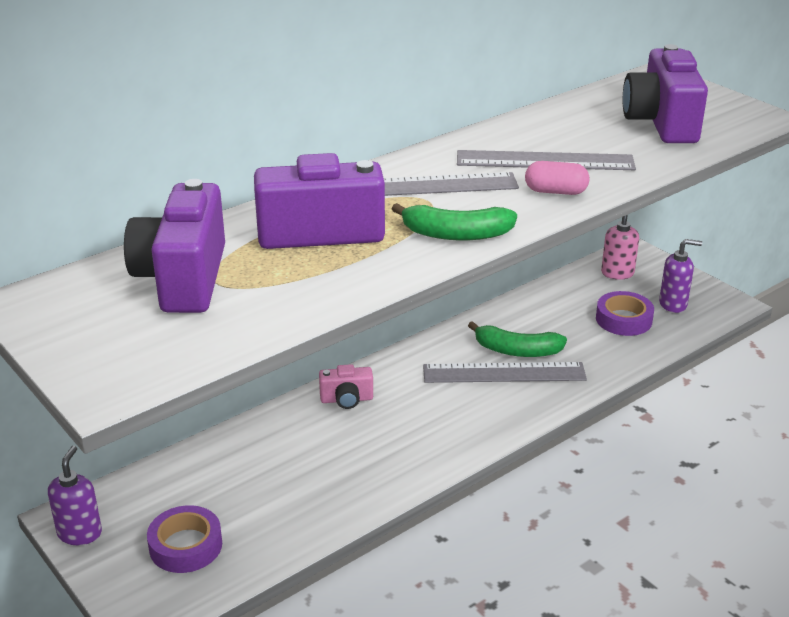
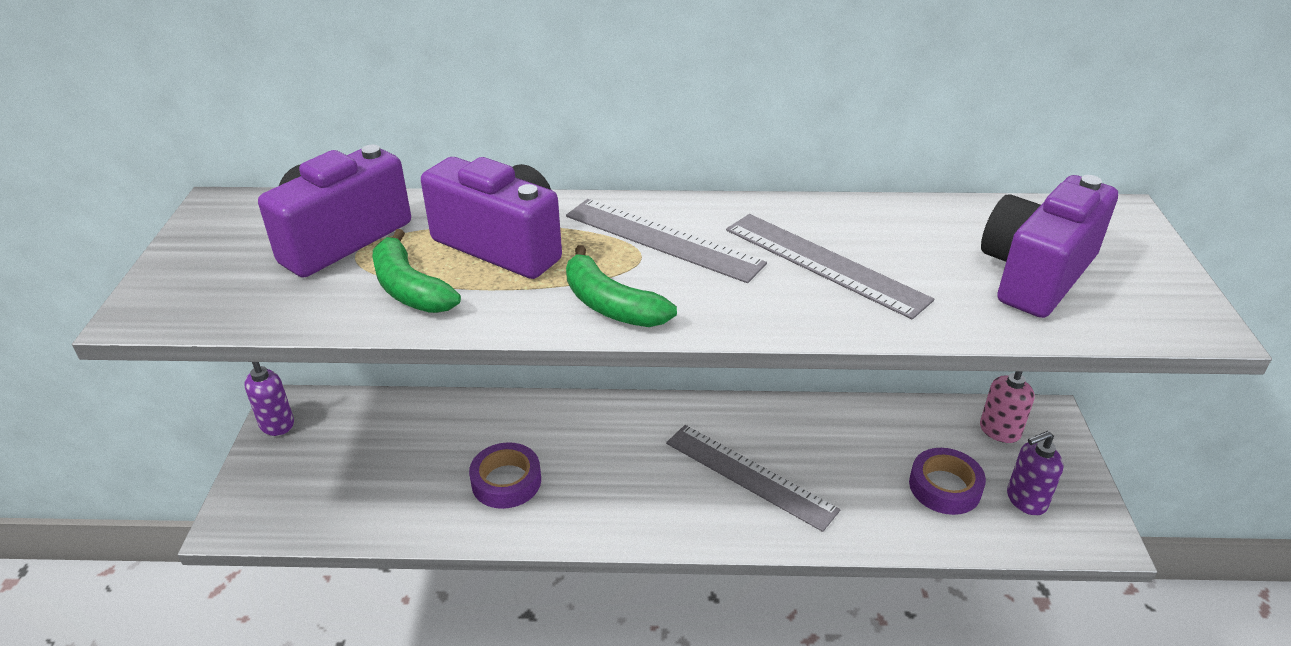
camera: 40 degrees right, 5 degrees up
purple tape [147,505,222,573] -> purple tape moved to [469,442,541,509]
pink camera [319,364,373,409] -> none
green banana [468,321,567,357] -> green banana moved to [372,229,461,313]
pink capsule [525,161,590,195] -> none
purple soap dispenser [659,239,702,313] -> purple soap dispenser turned 120 degrees clockwise [1007,431,1063,516]

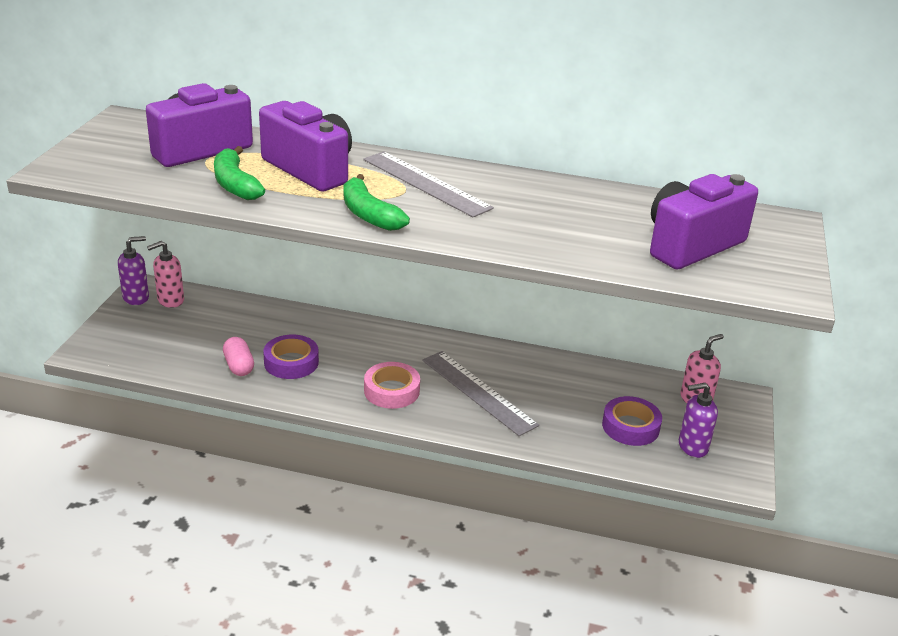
camera: 10 degrees right, 5 degrees down
grey ruler [726,214,934,319] -> none
none -> pink soap dispenser [147,241,184,308]
none -> pink capsule [223,337,254,376]
none -> pink tape [364,362,420,409]

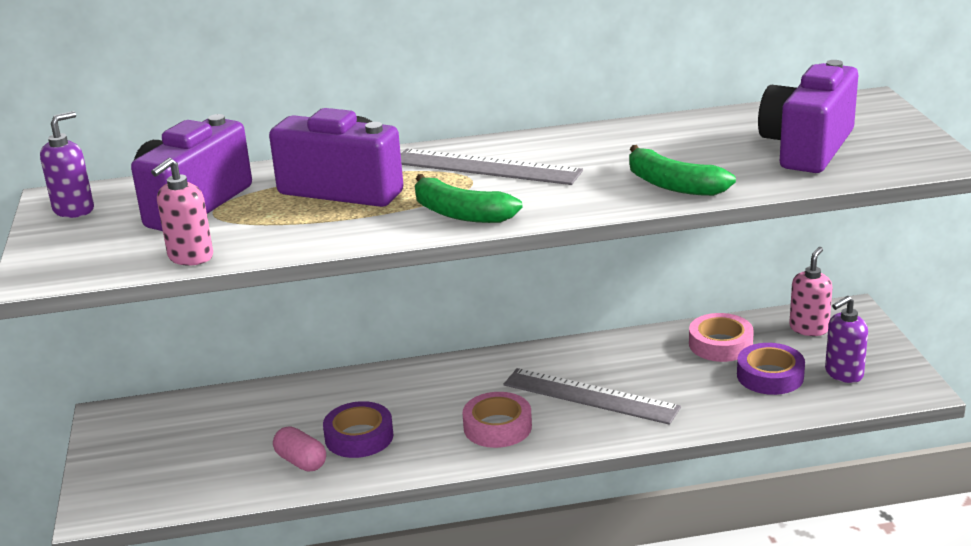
camera: 20 degrees left, 5 degrees down
purple soap dispenser [118,236,149,305] -> purple soap dispenser moved to [40,111,94,218]
pink soap dispenser [147,241,184,308] -> pink soap dispenser moved to [151,158,213,265]
green banana [214,146,265,200] -> green banana moved to [629,145,736,196]
none -> pink tape [689,313,754,362]

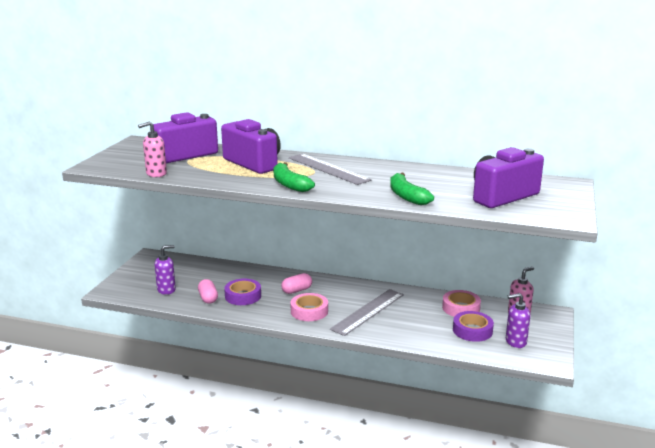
camera: 25 degrees right, 5 degrees down
purple soap dispenser [40,111,94,218] -> purple soap dispenser moved to [155,245,176,295]
grey ruler [503,368,681,425] -> grey ruler turned 75 degrees clockwise [330,289,404,336]
none -> pink capsule [281,273,312,294]

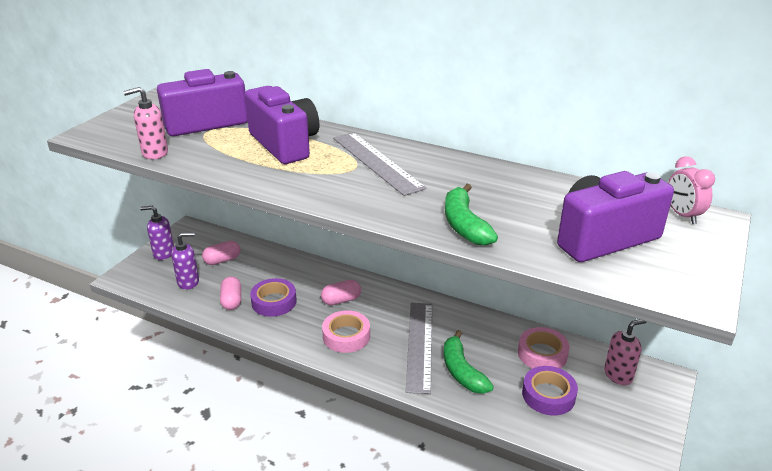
camera: 10 degrees right, 10 degrees up
green banana [273,162,315,192] -> green banana moved to [444,330,494,394]
grey ruler [330,289,404,336] -> grey ruler turned 45 degrees counterclockwise [406,303,432,394]
purple soap dispenser [506,293,530,348] -> purple soap dispenser moved to [140,206,174,260]
none -> pink capsule [202,241,240,265]
none -> pink clock [668,156,715,224]

